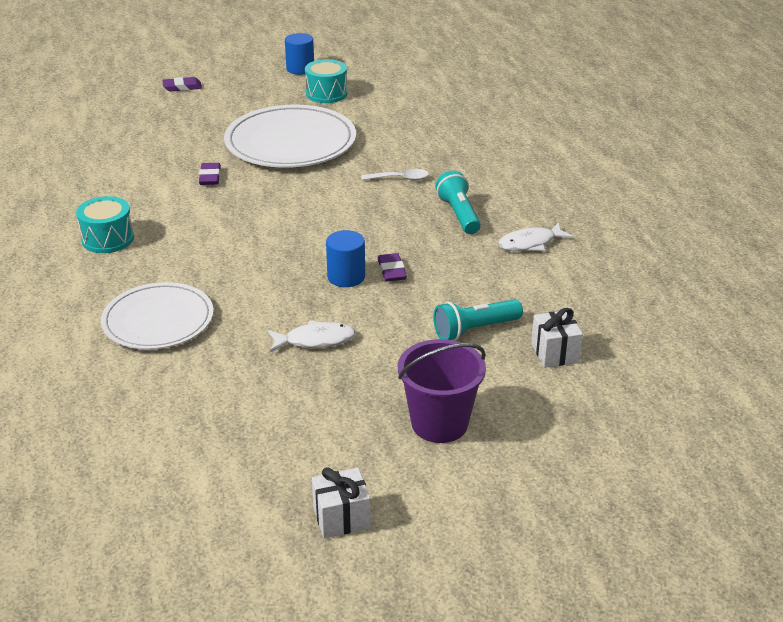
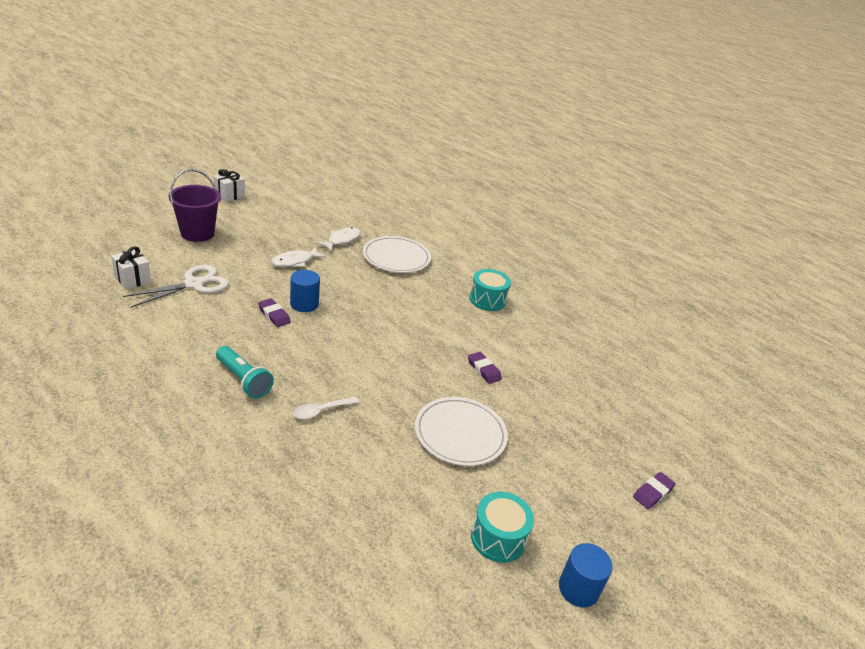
camera: 145 degrees right, 0 degrees up
white plate [224,105,356,168] -> white plate [415,397,508,466], size x0.66
turquoise flashlight [433,299,523,341] -> white scissors [123,265,229,308]
white fish [498,223,574,251] -> white fish moved to [316,227,361,251]

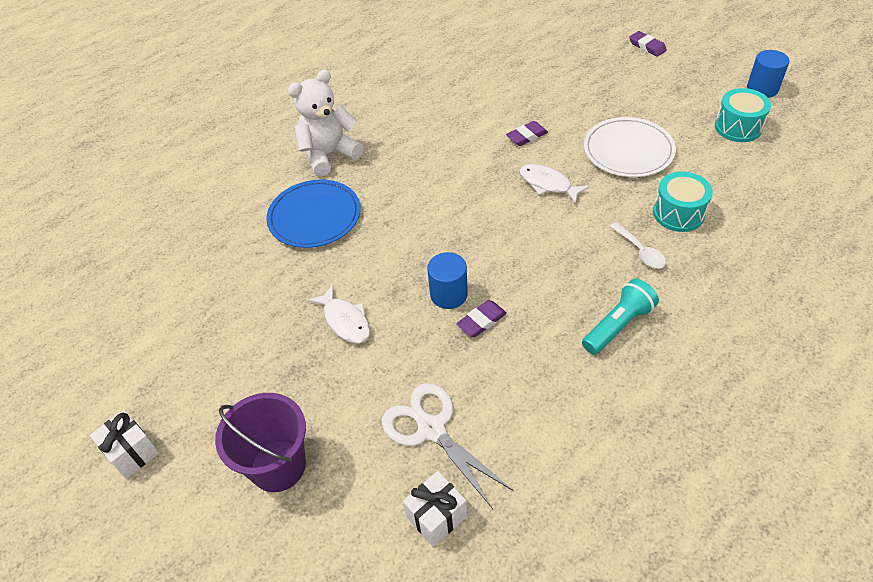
camera: 80 degrees left, 15 degrees up
white fish [316,227,361,251] -> white fish moved to [519,164,589,204]
white plate [363,236,431,273] -> blue plate [266,180,361,248]
turquoise drum [469,269,511,311] -> turquoise drum moved to [653,172,713,232]
none -> white teddy bear [288,70,363,176]

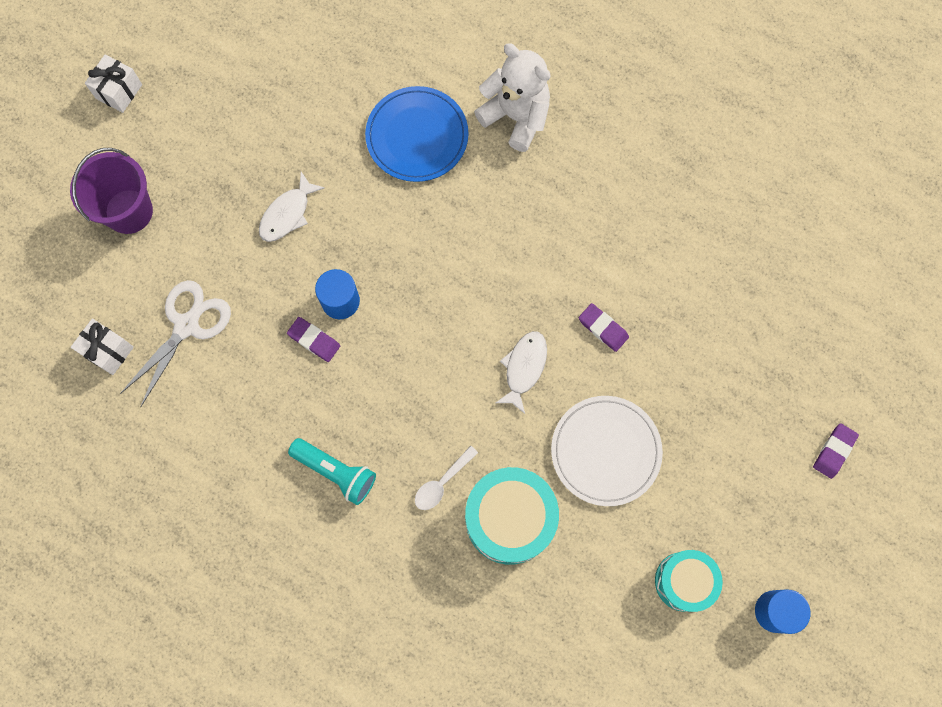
camera: 70 degrees right, 25 degrees up
turquoise drum [653,172,713,232] -> turquoise drum [465,467,559,565], size x1.54

